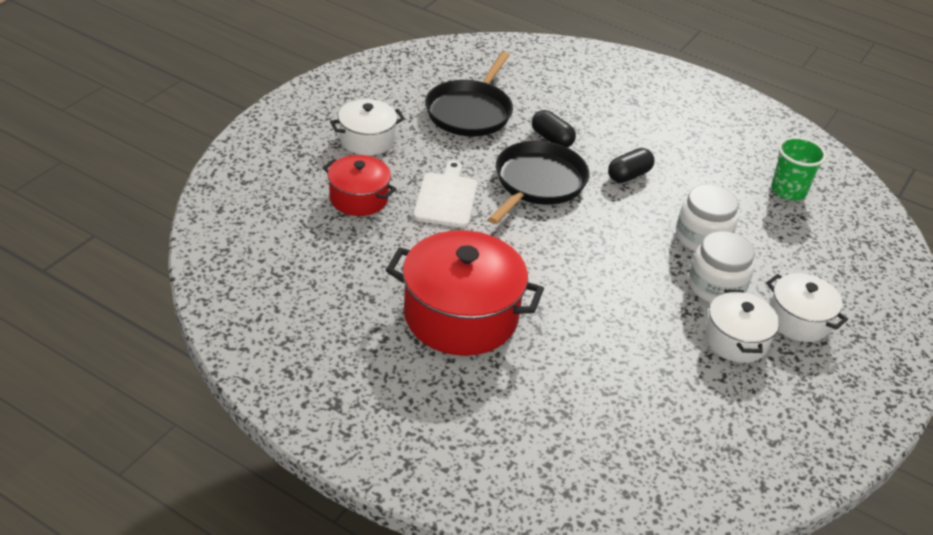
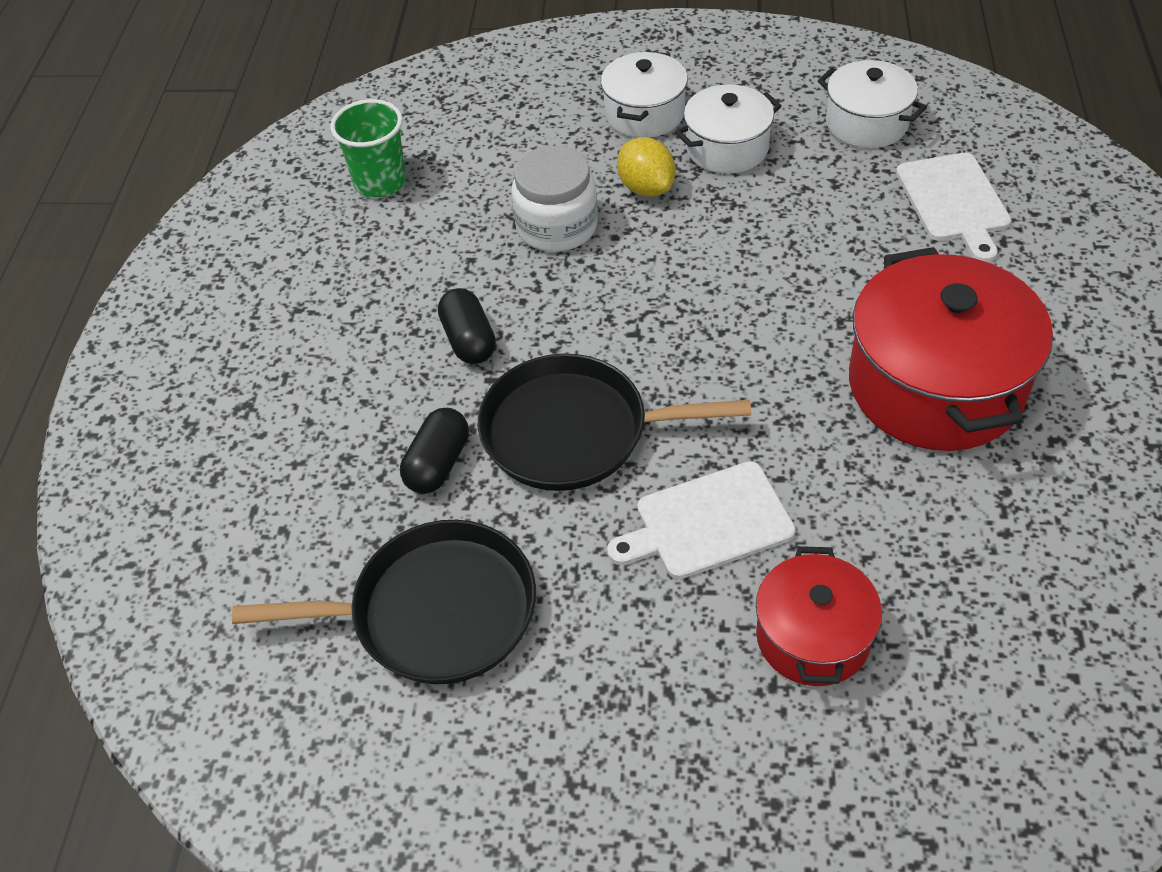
camera: 110 degrees left, 10 degrees up
white pot [330,99,405,155] -> white pot moved to [818,60,927,148]
black capsule [608,148,654,183] -> black capsule turned 45 degrees clockwise [438,288,496,364]
white jar [688,231,755,303] -> yellow lemon [617,137,675,197]
none -> white cutting board [896,153,1011,262]

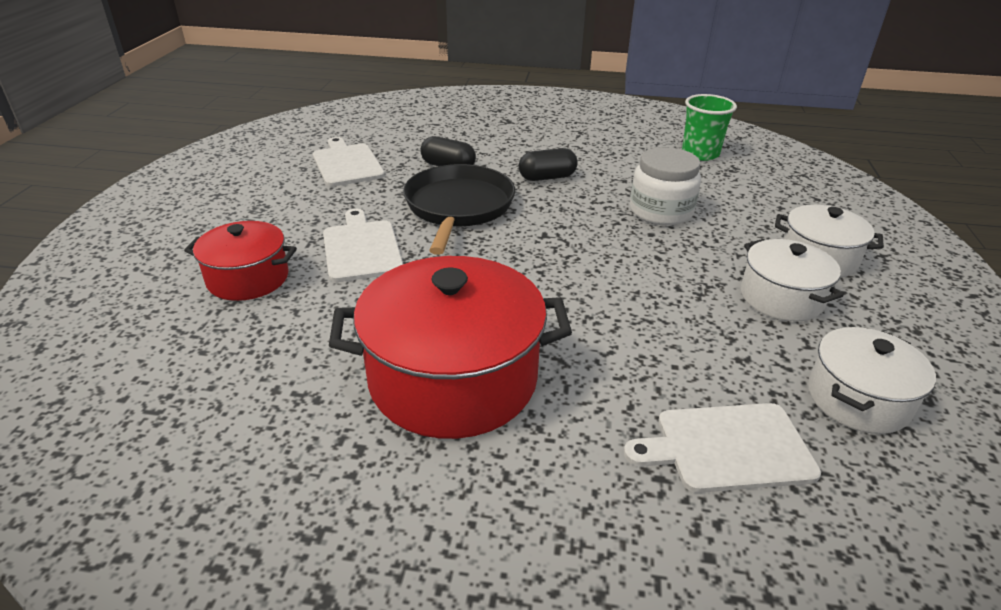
camera: 90 degrees right, 15 degrees down
black pan [232,520,536,684] -> white cutting board [313,137,385,187]
yellow lemon [617,137,675,197] -> none

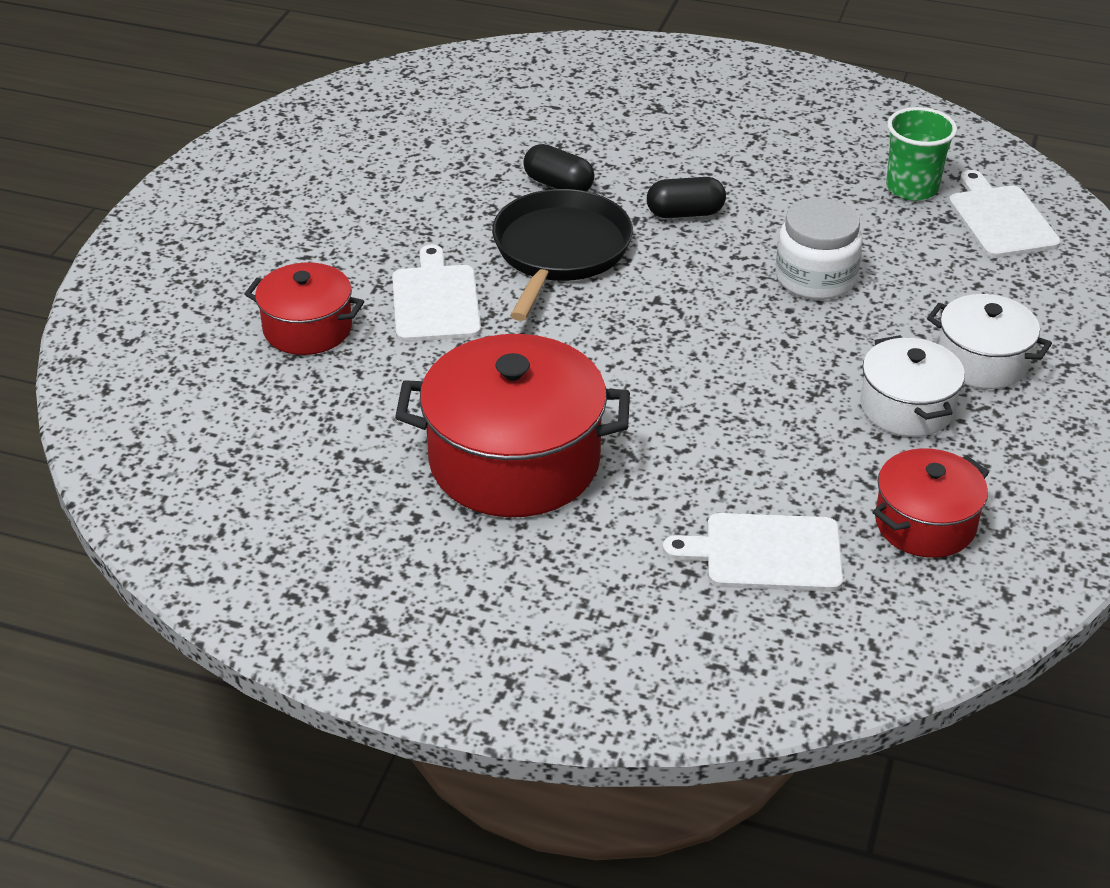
camera: 10 degrees right, 5 degrees up
white cutting board [313,137,385,187] -> white cutting board moved to [949,170,1061,258]
white pot [808,327,936,434] -> red pot [873,448,989,558]

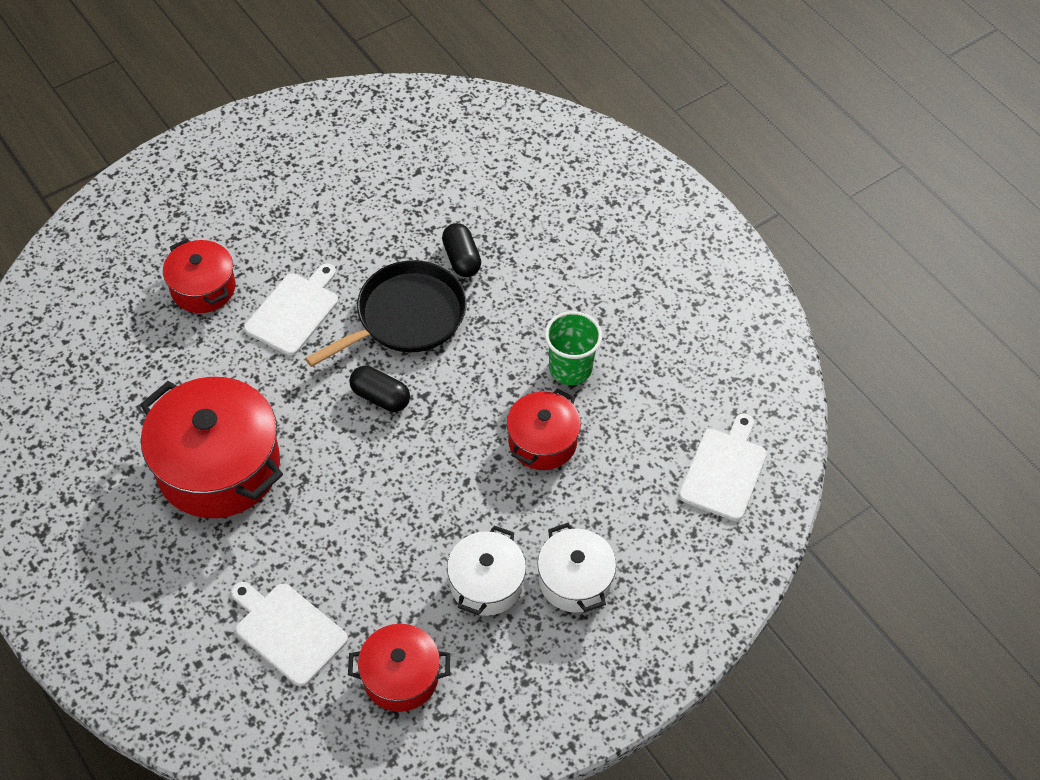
camera: 35 degrees right, 15 degrees up
black capsule [647,177,726,218] -> black capsule moved to [349,366,410,412]
white jar [776,198,863,300] -> red pot [507,388,581,470]
green cup [886,107,957,201] -> green cup moved to [545,311,602,385]

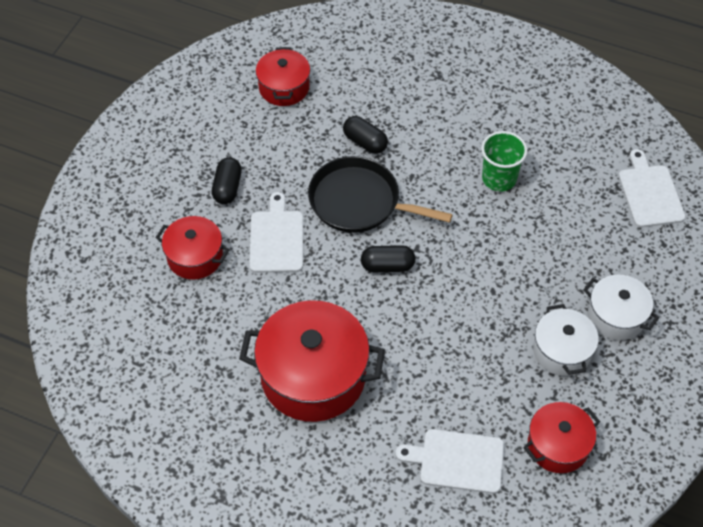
camera: 30 degrees left, 0 degrees up
black pan [305,260,467,367] -> black pan turned 90 degrees counterclockwise [308,156,453,233]
red pot [507,388,581,470] -> red pot moved to [256,47,310,106]
none -> black capsule [211,157,242,204]

